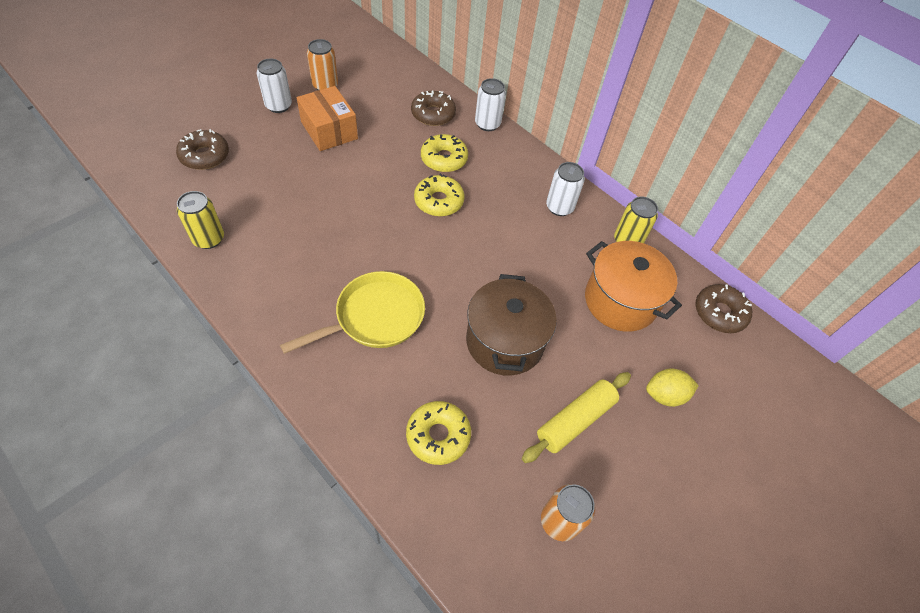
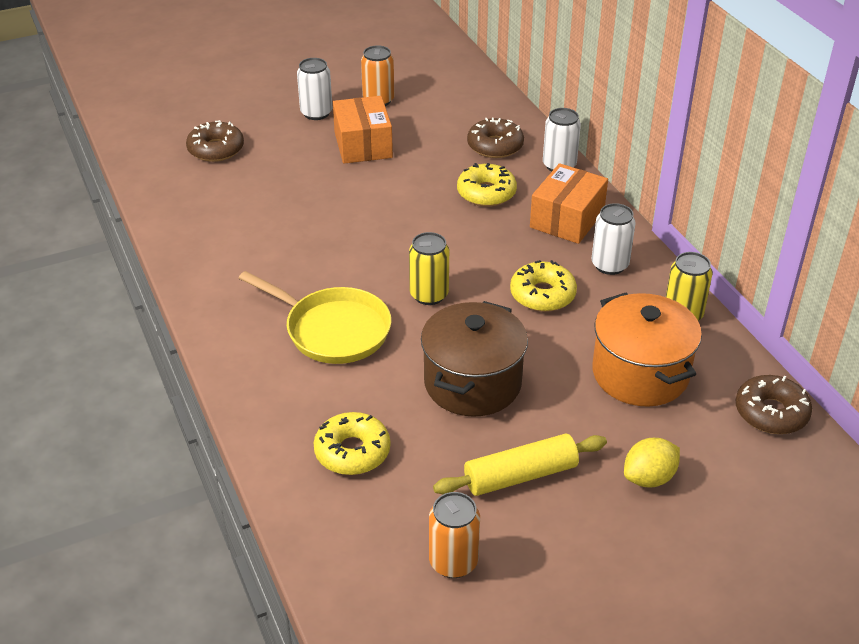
camera: 25 degrees right, 15 degrees down
yellow can [177,191,224,249] -> yellow can moved to [409,232,449,305]
yellow pan [280,271,425,354] -> yellow pan turned 45 degrees clockwise [239,271,391,364]
yellow donut [414,173,464,217] -> yellow donut moved to [510,260,577,312]
yellow lemon [646,368,699,407] -> yellow lemon turned 45 degrees counterclockwise [624,438,680,488]
none -> orange box [530,163,608,244]

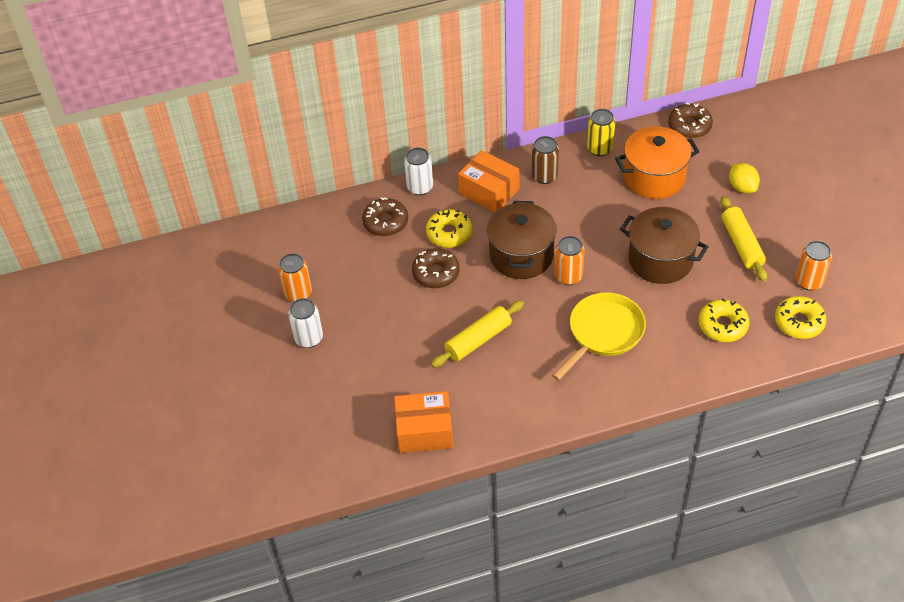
camera: 80 degrees left, 10 degrees up
brown donut [186,120,244,162] -> brown donut moved to [412,248,460,288]
orange box [333,96,393,164] -> orange box moved to [394,391,453,453]
yellow can [409,232,449,305] -> orange can [555,236,585,285]
yellow donut [510,260,577,312] -> yellow donut moved to [775,296,826,339]
white can [591,203,636,275] -> brown can [531,136,559,184]
none -> yellow rolling pin [431,300,524,368]
none -> brown pot [487,201,557,279]

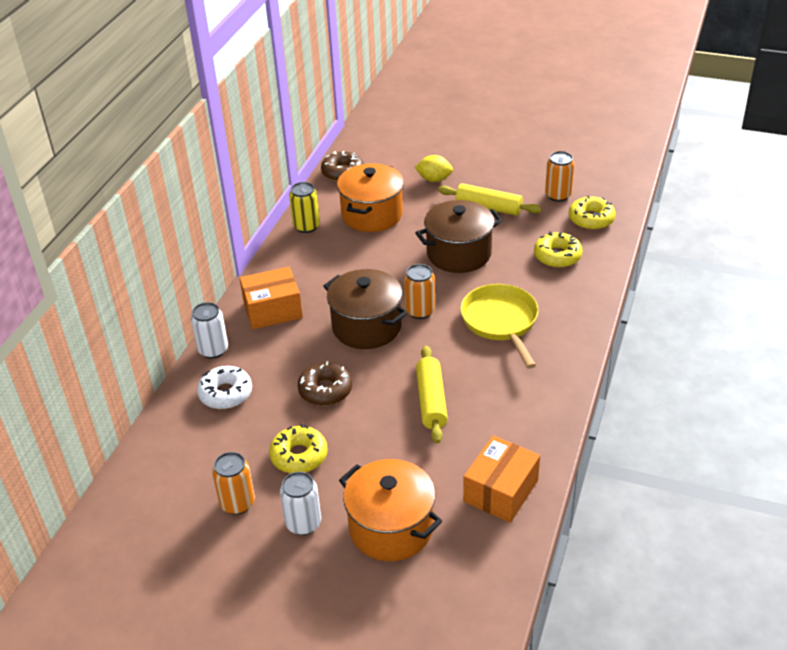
camera: 55 degrees left, 10 degrees down
brown donut [362,197,408,236] -> white donut [197,366,252,409]
yellow donut [426,209,472,248] -> yellow donut moved to [269,424,328,473]
brown can [531,136,559,184] -> none
none -> orange pot [339,459,442,561]

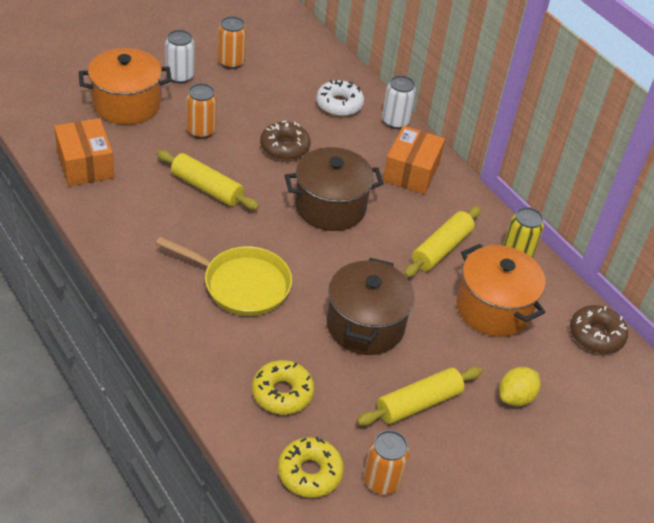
camera: 120 degrees right, 5 degrees up
yellow donut [269,424,328,473] -> none
orange can [404,264,435,319] -> orange can moved to [186,83,217,139]
none -> yellow rolling pin [404,206,481,277]

